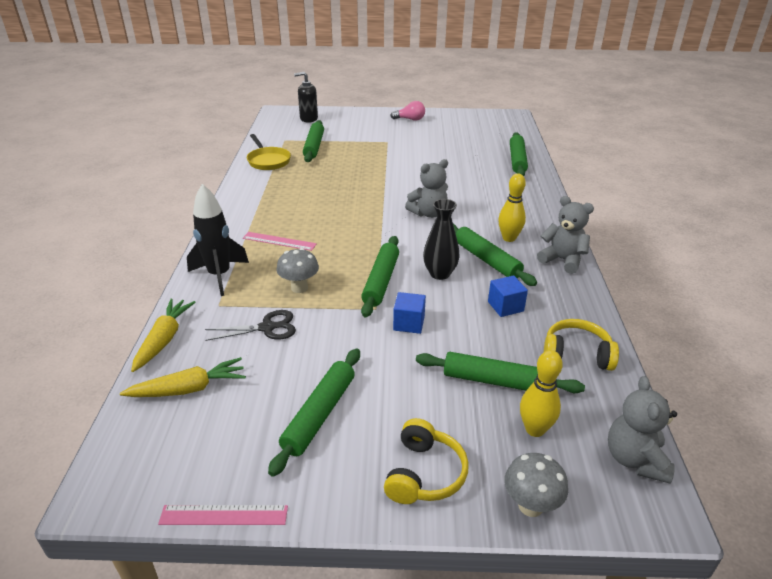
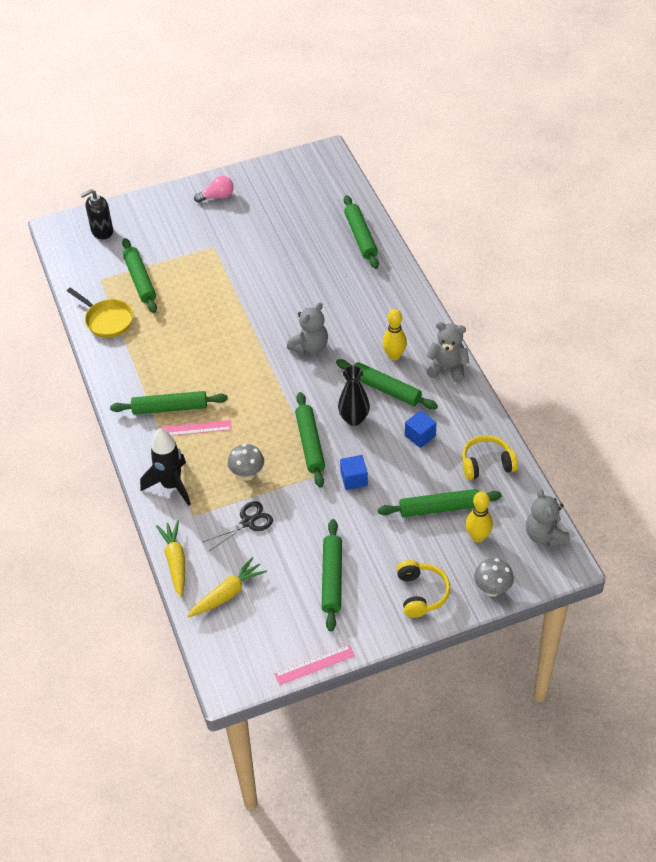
camera: 20 degrees left, 15 degrees up
none -> green rolling pin [110,391,228,415]

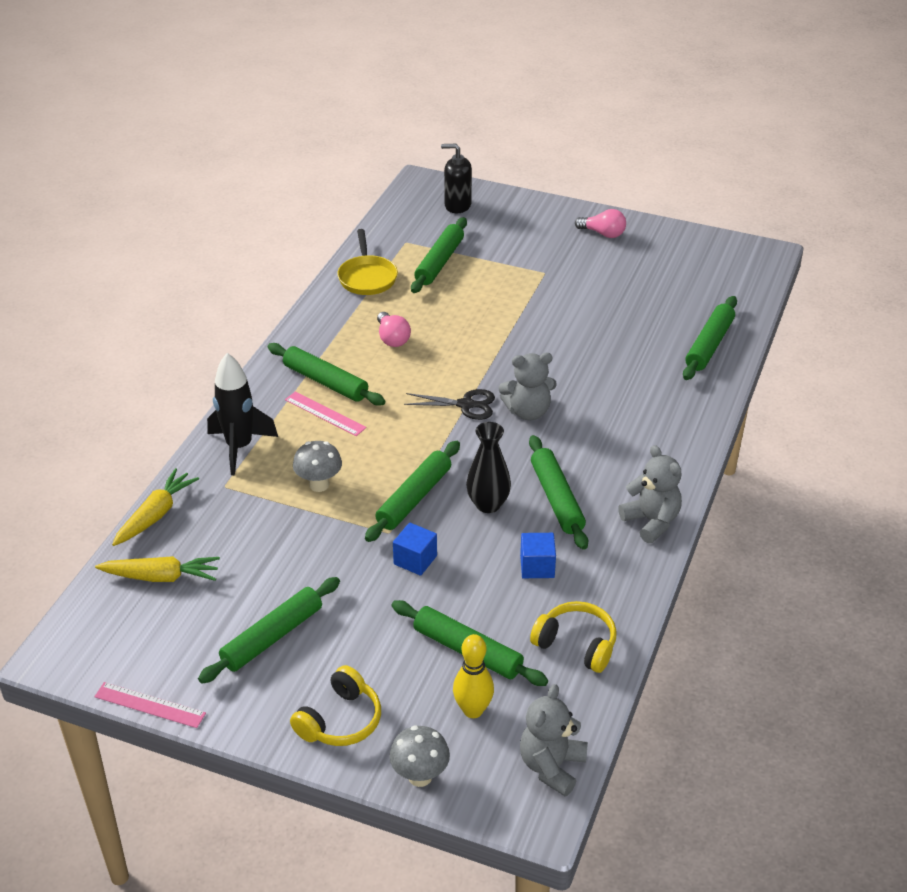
camera: 40 degrees right, 10 degrees down
black scissors [203,501,273,551] -> black scissors moved to [404,389,495,420]
yellow bowling pin [382,309,407,360] -> none
none -> pink light bulb [377,312,411,347]

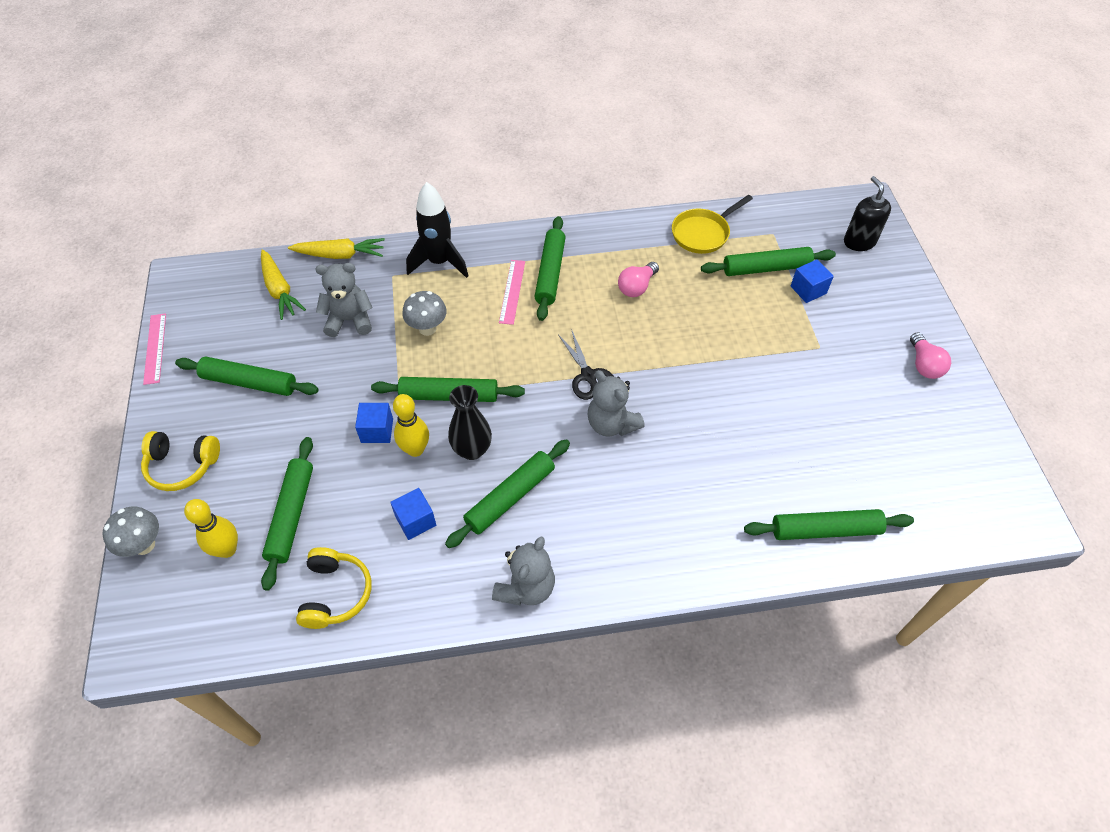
camera: 60 degrees right, 15 degrees up
grey teddy bear [520,684,588,797] -> grey teddy bear moved to [315,263,373,337]
none -> yellow bowling pin [393,394,429,457]
none -> blue cube [791,259,834,303]

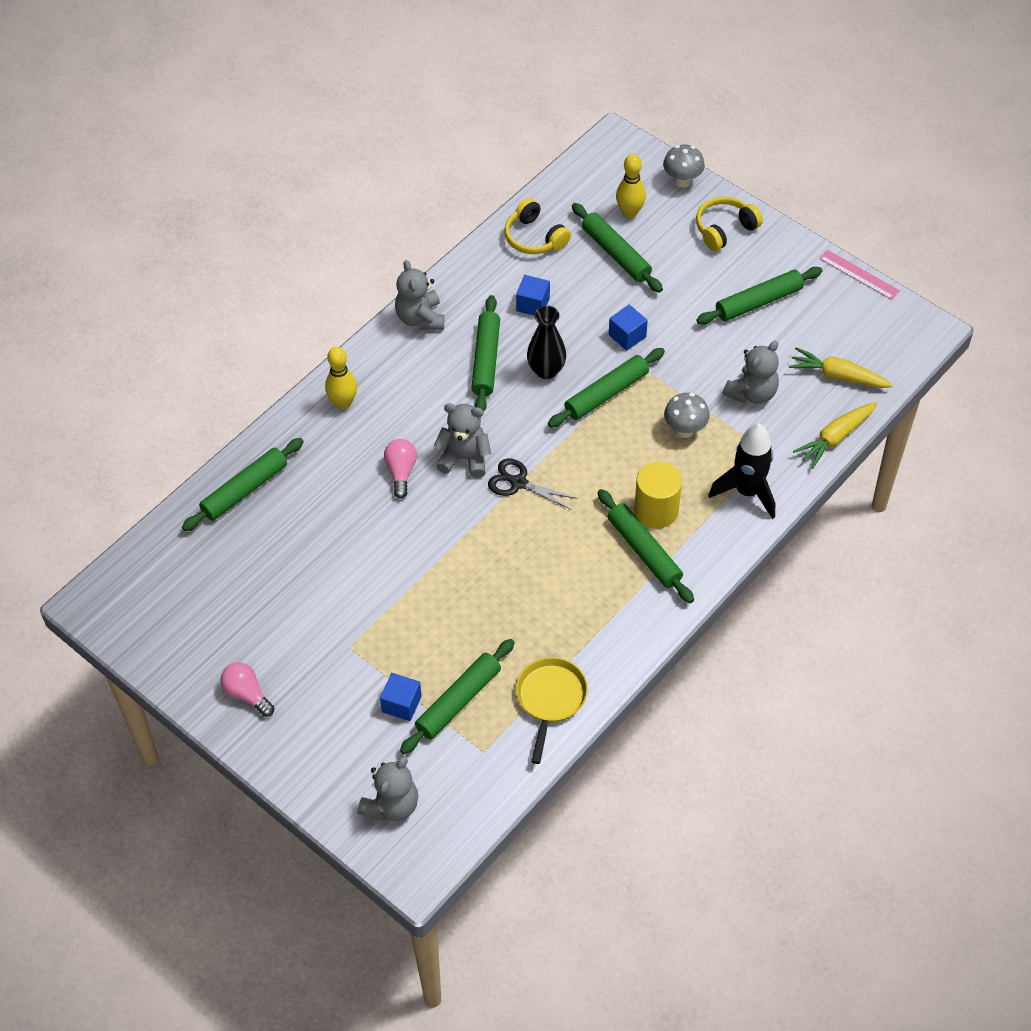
camera: 140 degrees right, 0 degrees up
yellow bowling pin [393,394,429,457] -> yellow bowling pin moved to [325,347,357,409]
pink ruler [499,260,525,325] -> yellow cylinder [634,462,682,529]
pink light bulb [618,262,659,297] -> pink light bulb moved to [384,439,417,499]
black soap dispenser [844,176,891,251] -> grey teddy bear [357,756,418,821]

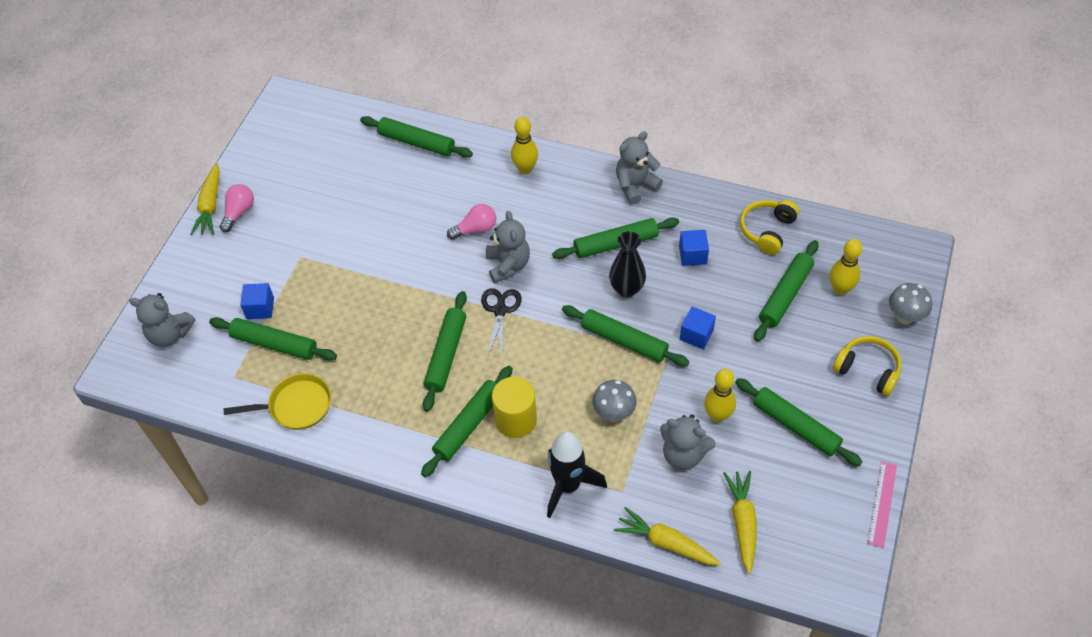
camera: 70 degrees right, 0 degrees up
none -> yellow carrot [190,164,220,235]
none -> green rolling pin [423,291,467,412]
none -> yellow bowling pin [704,369,736,422]

